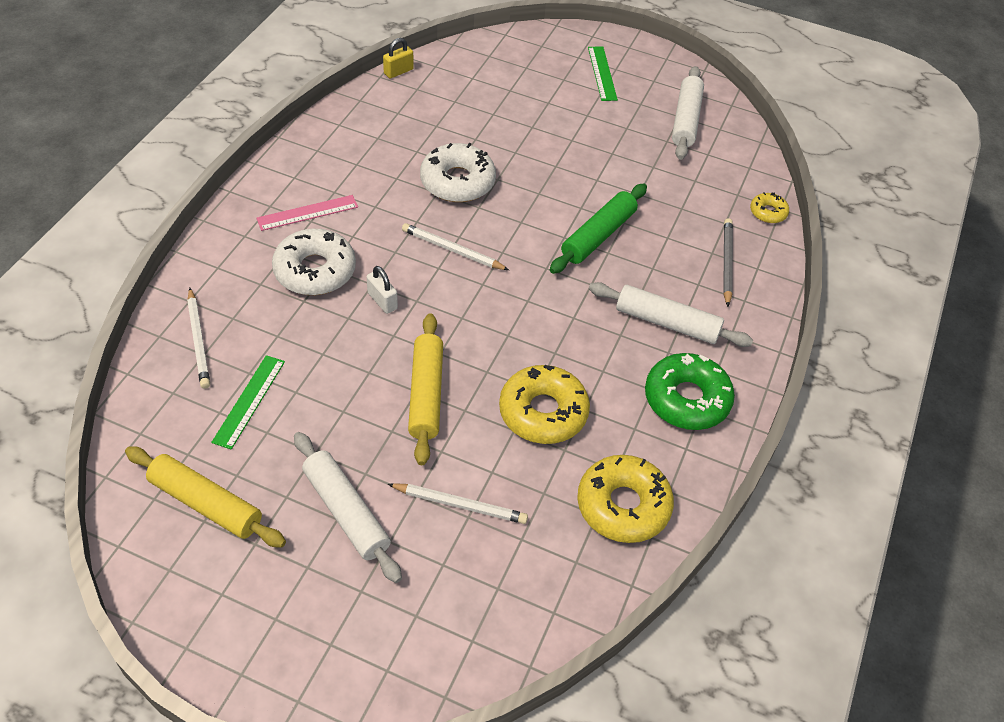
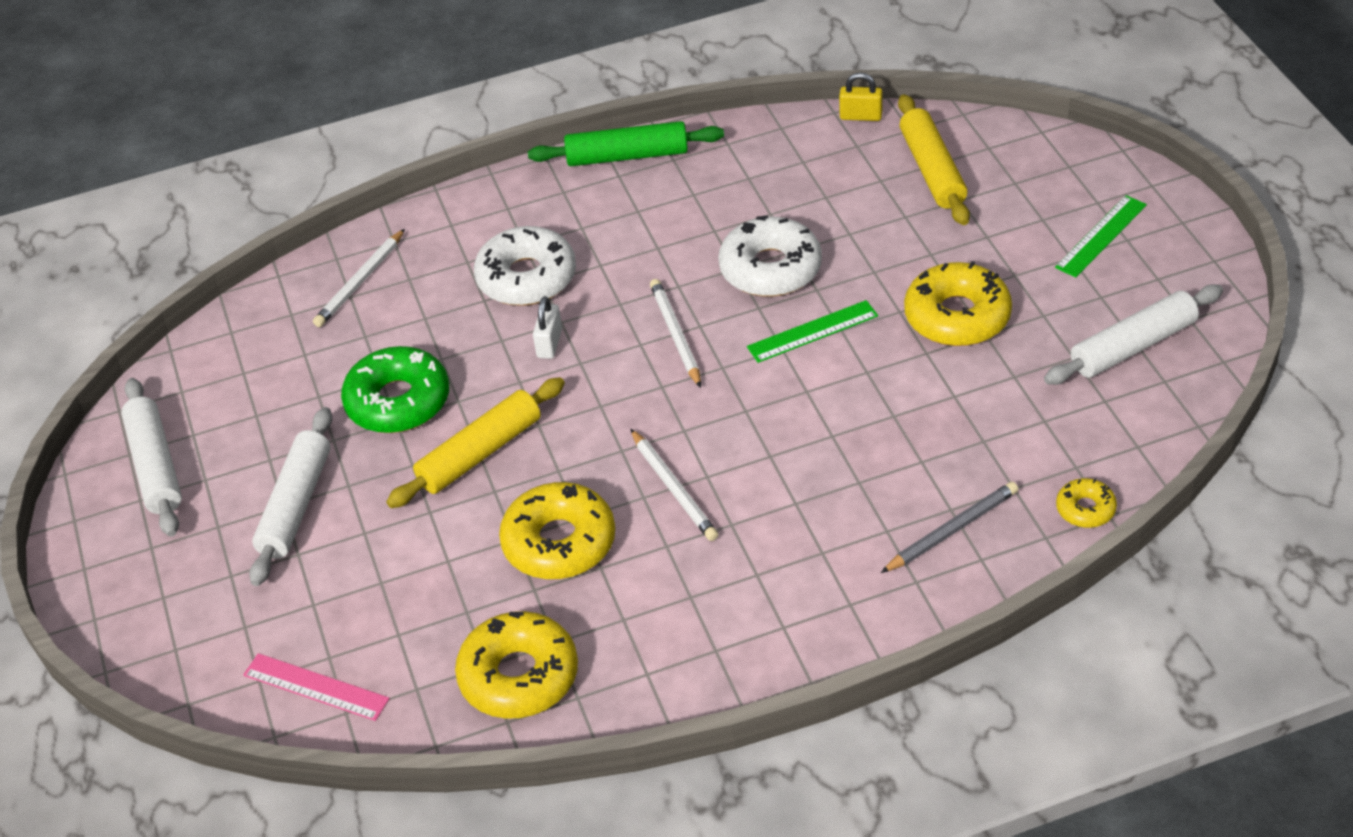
camera: 55 degrees right, 5 degrees down
yellow rolling pin [125,446,286,548] -> yellow rolling pin moved to [898,94,970,225]
green ruler [211,355,285,450] -> green ruler moved to [747,300,878,363]
pink ruler [256,195,358,231] -> pink ruler moved to [243,653,390,721]
white pencil [388,483,528,524] -> white pencil moved to [631,429,719,541]
green rolling pin [550,184,647,274] -> green rolling pin moved to [528,121,724,166]
white rolling pin [589,282,753,347] -> white rolling pin moved to [121,378,182,537]
green donut [645,353,735,430] -> green donut moved to [341,346,449,433]
none -> yellow donut [904,261,1012,346]

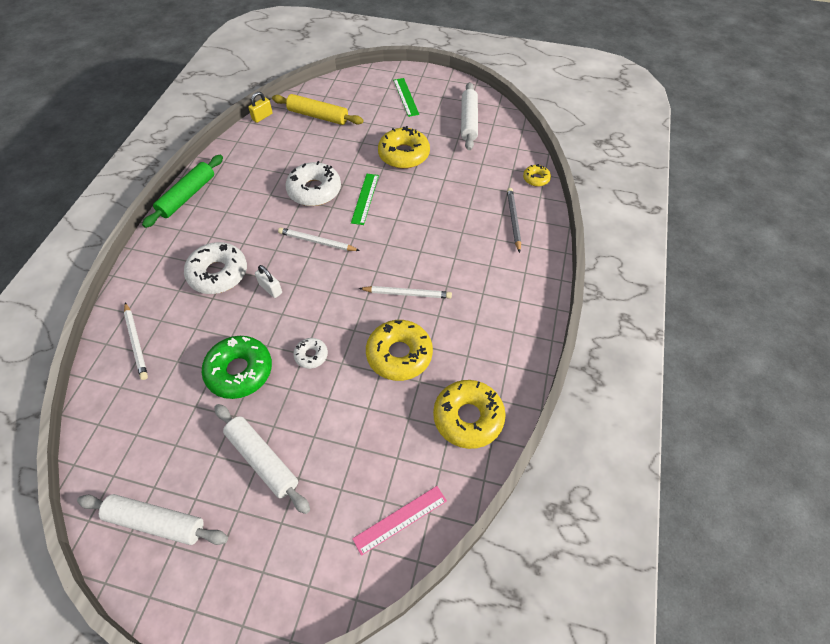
camera: 60 degrees left, 10 degrees up
yellow rolling pin [386,377,565,508] -> white donut [293,338,328,369]

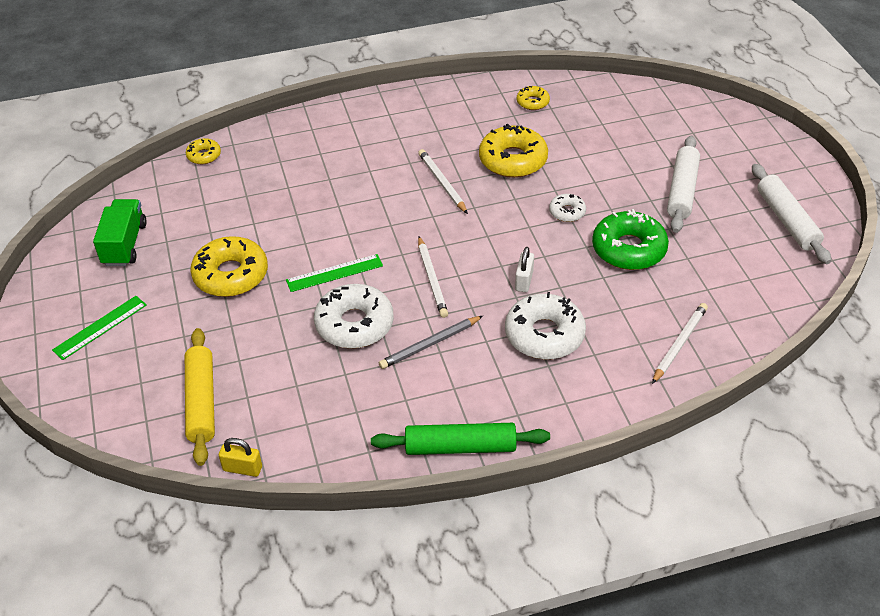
camera: 120 degrees left, 10 degrees down
pink ruler [352,486,447,556] -> none
yellow donut [433,380,506,449] -> yellow donut [517,86,550,110], size x0.51
white rolling pin [461,82,478,150] -> green truck [93,199,147,266]
grey pencil [507,188,521,253] -> grey pencil moved to [379,316,483,369]

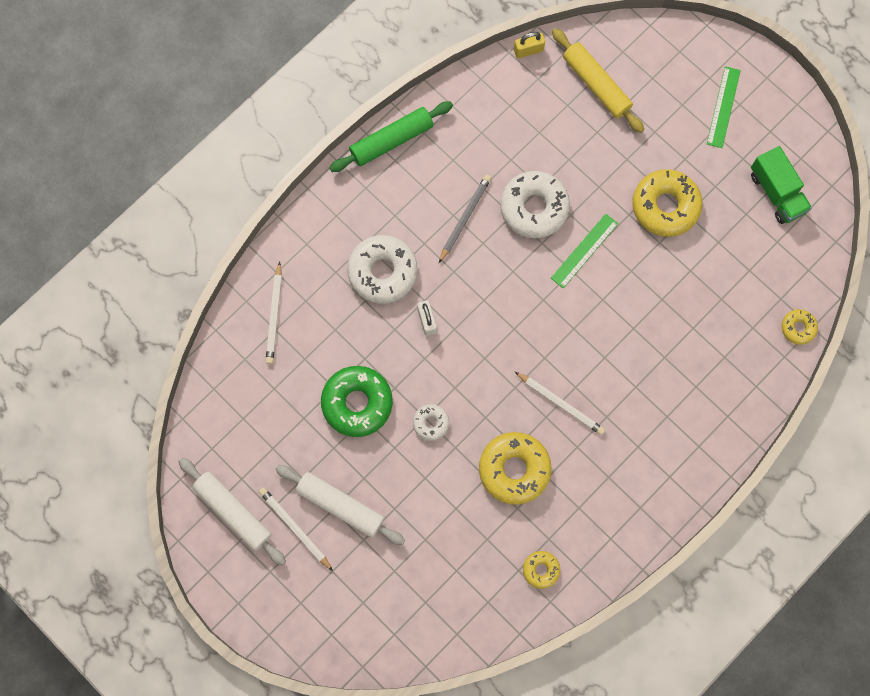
camera: 150 degrees right, 30 degrees up
white pencil [418,236,448,318] -> white pencil moved to [259,487,333,571]
white rolling pin [667,135,700,233] -> white rolling pin turned 45 degrees counterclockwise [275,465,405,545]

